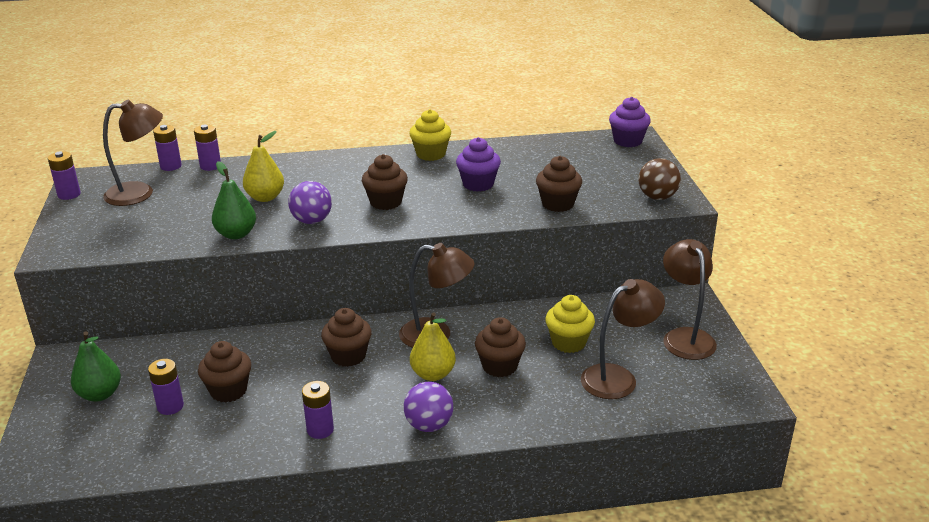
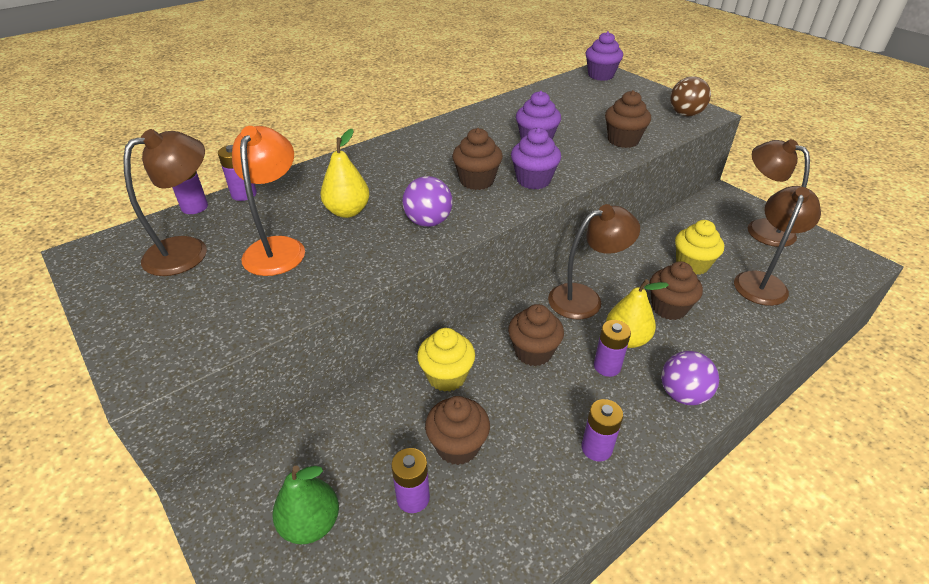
camera: 30 degrees left, 10 degrees up
purple battery [48,152,81,200] -> purple battery moved to [594,320,631,377]
green pear [212,161,256,239] -> none
yellow cupcake [409,109,451,161] -> yellow cupcake moved to [417,328,475,392]
none -> orange lamp [232,126,305,276]
none -> purple cupcake [511,127,561,190]

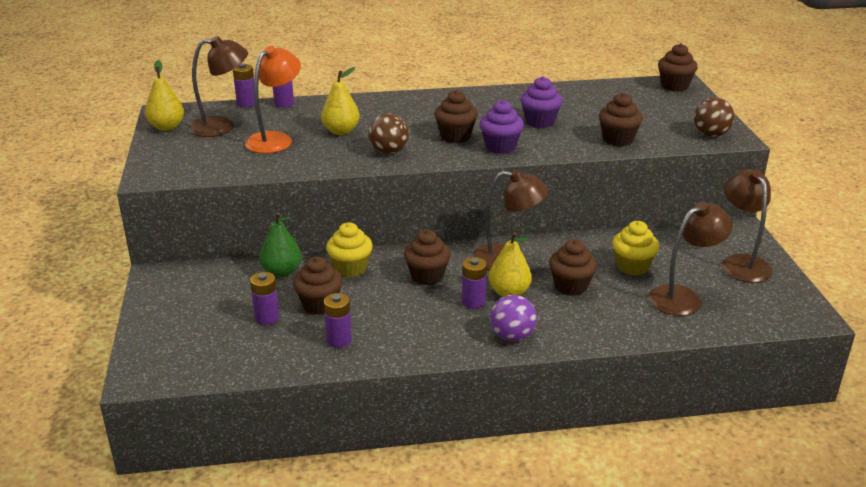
camera: 30 degrees right, 10 degrees down
green pear [272,465,339,544] -> green pear moved to [259,212,302,277]
purple ball [402,176,453,227] -> brown ball [368,113,409,154]
purple battery [581,399,623,462] -> purple battery moved to [324,293,352,348]
purple cupcake [586,31,623,81] -> brown cupcake [658,43,698,92]
none -> yellow pear [145,60,184,131]

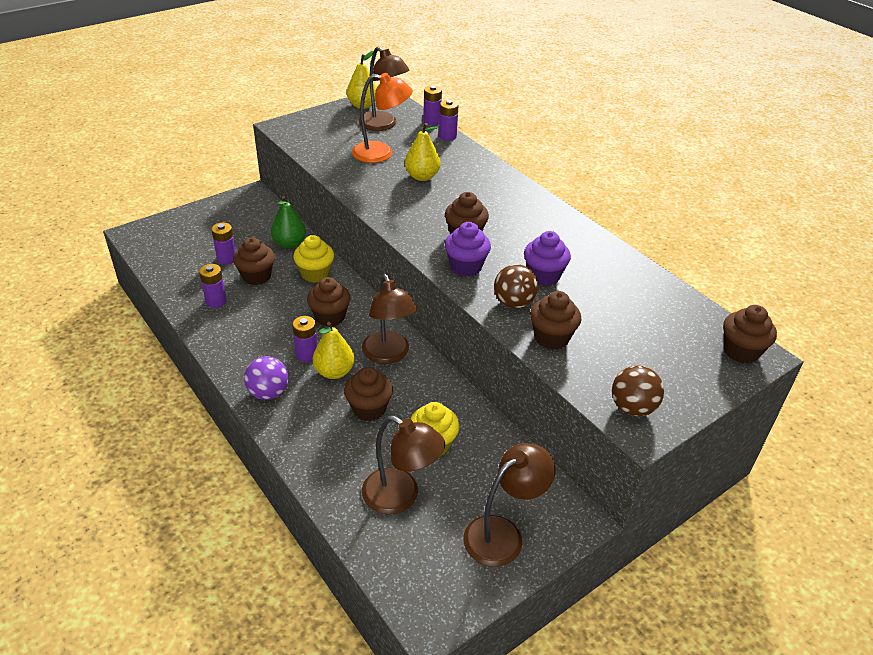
camera: 60 degrees right, 10 degrees up
brown ball [368,113,409,154] -> brown ball moved to [494,264,538,308]

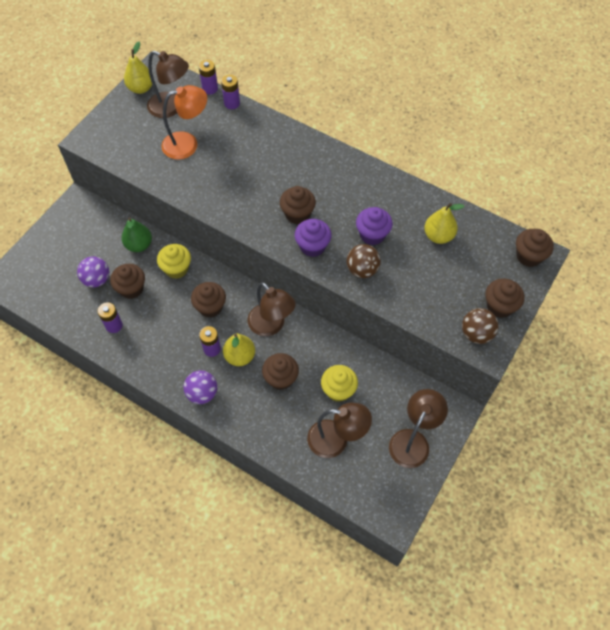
camera: 20 degrees left, 20 degrees up
purple battery [211,223,236,265] -> purple ball [77,256,109,287]
yellow pear [405,123,440,181] -> yellow pear moved to [424,203,465,244]
brown cupcake [530,291,581,350] -> brown cupcake moved to [485,278,524,318]

